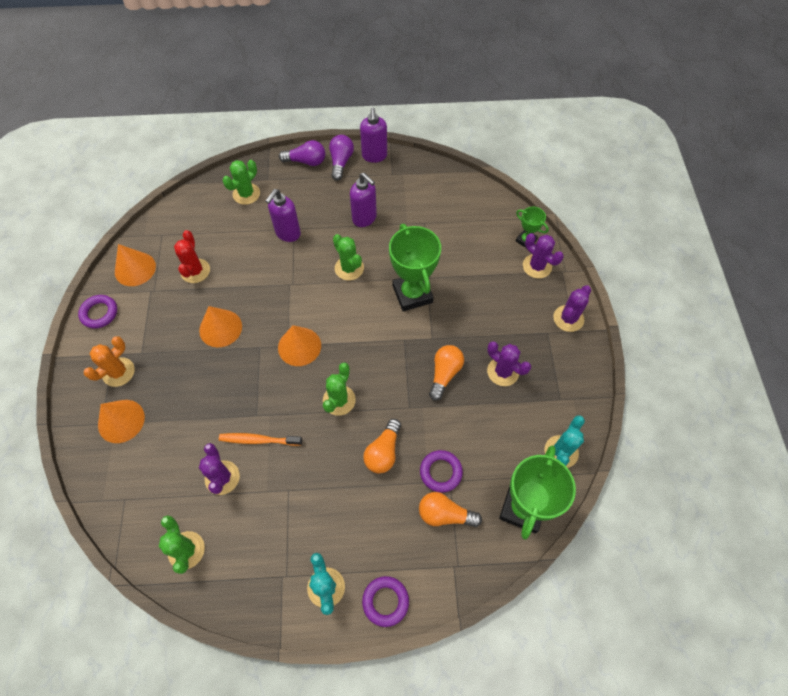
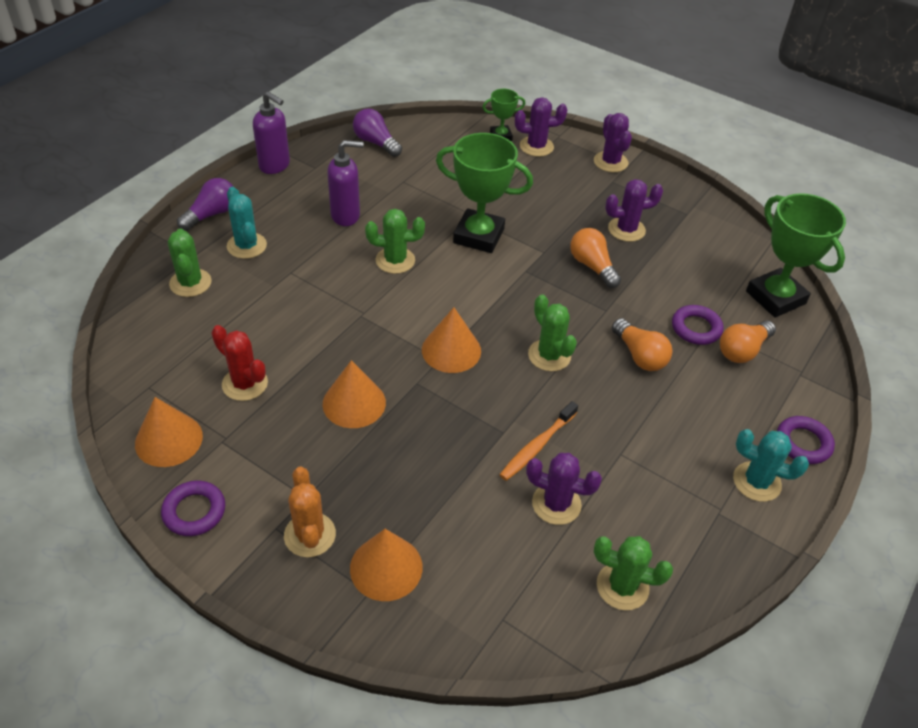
camera: 55 degrees left, 15 degrees down
purple soap dispenser [266,189,301,242] -> none
purple light bulb [329,135,354,181] -> purple light bulb moved to [353,109,402,157]
turquoise cactus [544,415,585,468] -> turquoise cactus moved to [227,187,267,259]

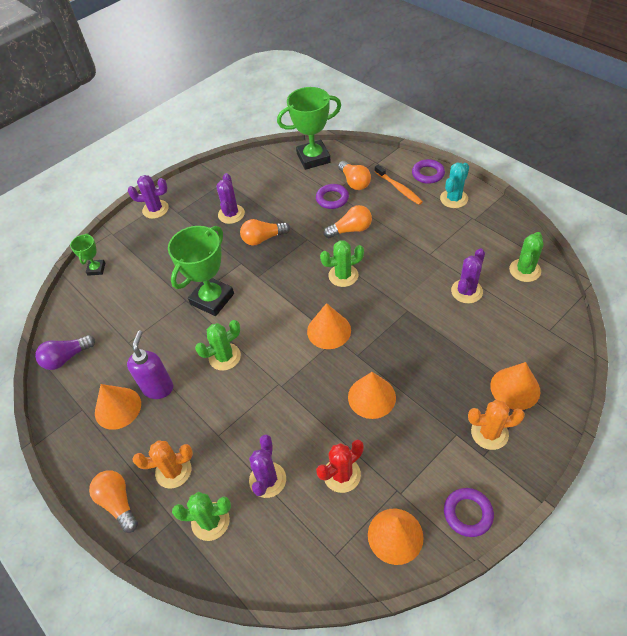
camera: 70 degrees left, 5 degrees up
purple light bulb [177,178,233,231] -> orange light bulb [89,470,138,533]
turquoise cactus [227,187,267,259] -> orange cactus [132,440,193,489]
purple soap dispenser [253,92,290,174] -> none
green cactus [365,209,425,274] -> green cactus turned 45 degrees clockwise [195,320,241,371]
orange toothbrush [499,401,578,481] -> orange toothbrush moved to [374,165,423,205]
purple cactus [515,97,567,157] -> purple cactus moved to [249,434,286,498]
none -> orange cone [95,384,141,430]

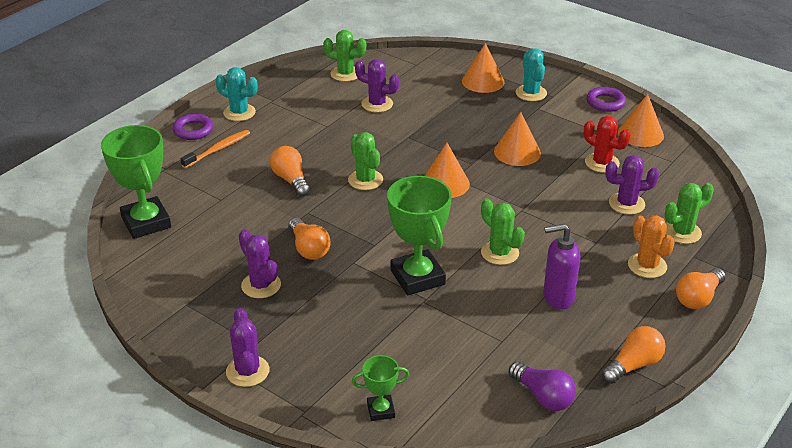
camera: 105 degrees left, 15 degrees down
orange cone [95,384,141,430] -> none
green trophy [168,226,234,316] -> green trophy turned 45 degrees clockwise [387,176,452,295]
green cactus [172,492,231,541] -> green cactus turned 75 degrees clockwise [665,183,714,244]
purple cactus [216,173,245,224] -> purple cactus turned 60 degrees clockwise [239,229,281,298]
purple ring [316,184,349,209] -> none
orange light bulb [338,161,371,190] -> orange light bulb moved to [601,326,666,384]
orange cactus [468,400,525,450] -> turquoise cactus [516,48,547,101]

